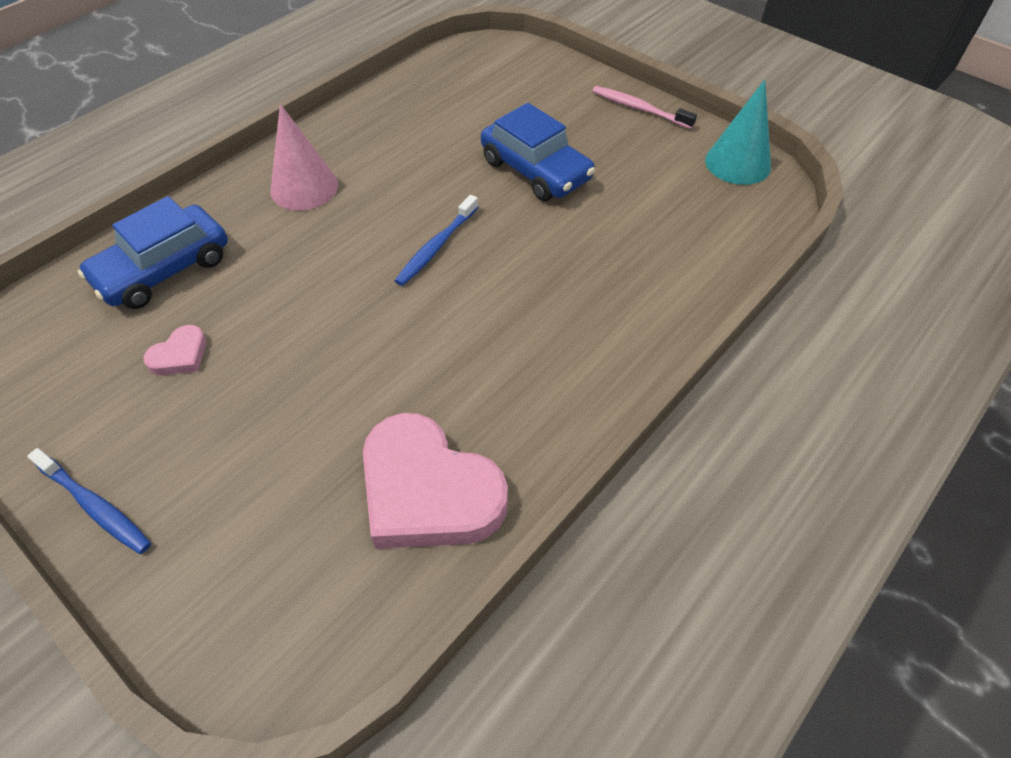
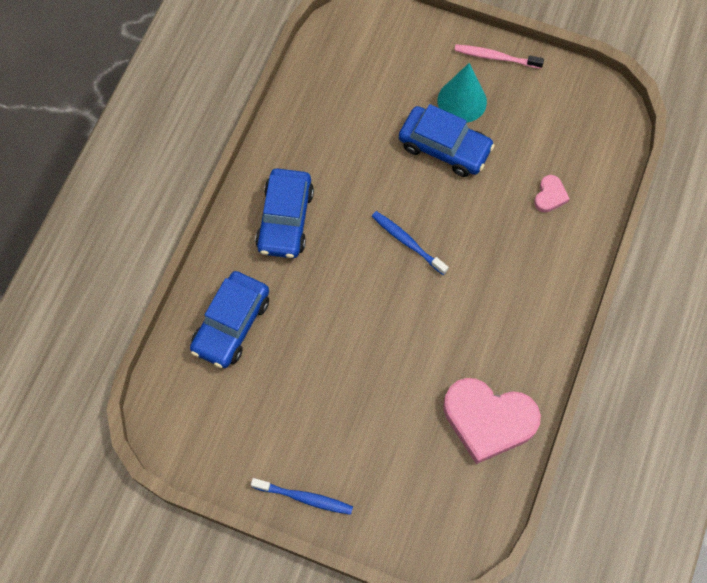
camera: 20 degrees left, 15 degrees up
pink heart [143,325,206,375] -> pink heart moved to [534,175,570,213]
pink cone [270,104,338,211] -> blue car [255,168,314,258]
blue toothbrush [395,195,478,286] -> blue toothbrush turned 120 degrees clockwise [372,211,449,275]
turquoise cone [705,80,771,185] -> turquoise cone moved to [437,63,487,123]

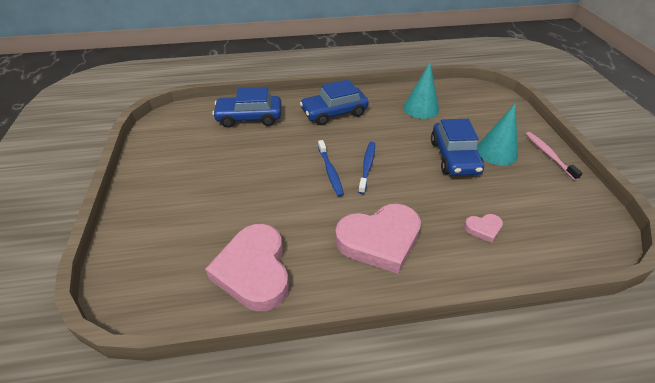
camera: 60 degrees right, 25 degrees down
blue toothbrush [251,478,353,515] -> blue toothbrush moved to [318,140,344,197]
none -> pink heart [335,204,421,274]
none -> turquoise cone [403,63,439,119]

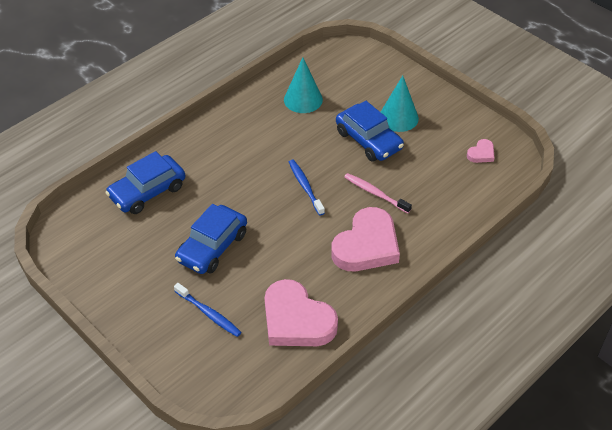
camera: 35 degrees left, 5 degrees up
blue car [300,80,369,125] -> blue car moved to [175,204,247,274]
blue toothbrush [318,140,344,197] -> blue toothbrush moved to [174,283,242,337]
pink heart [464,214,503,243] -> pink heart moved to [467,139,495,163]
pink toothbrush [526,132,583,181] -> pink toothbrush moved to [344,173,412,213]

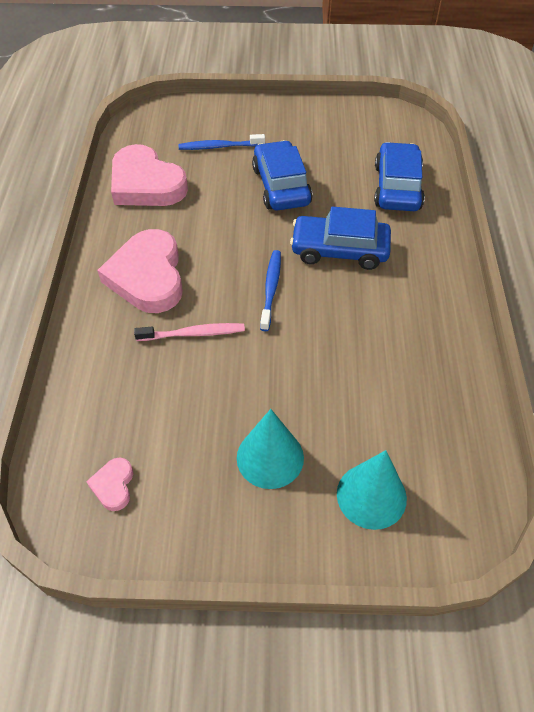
camera: 135 degrees right, 5 degrees up
pink heart [265,279,338,346] -> pink heart turned 135 degrees counterclockwise [111,144,188,206]
turquoise cone [284,57,323,113] -> turquoise cone moved to [337,450,407,530]
blue toothbrush [289,160,325,216] -> blue toothbrush turned 105 degrees counterclockwise [260,250,281,331]
blue car [336,101,404,162] -> blue car moved to [290,207,391,270]

